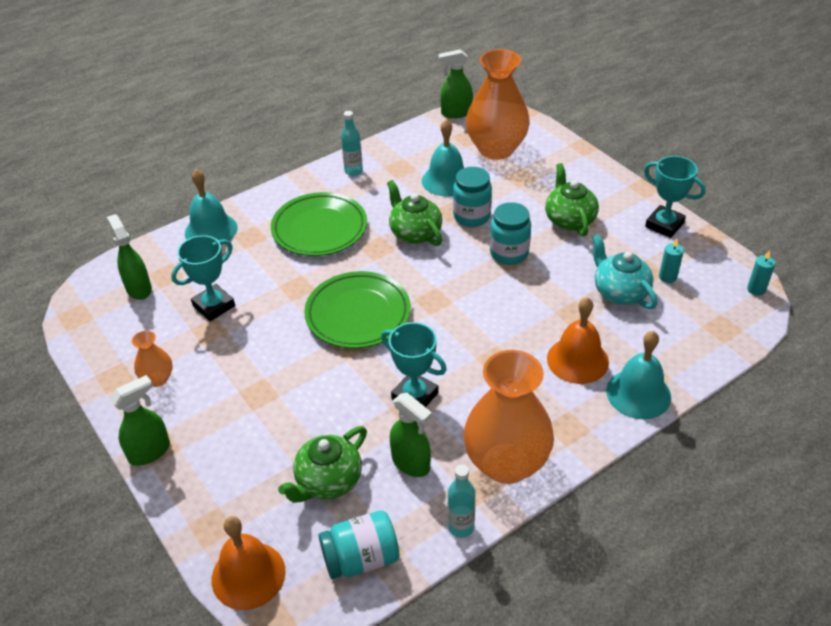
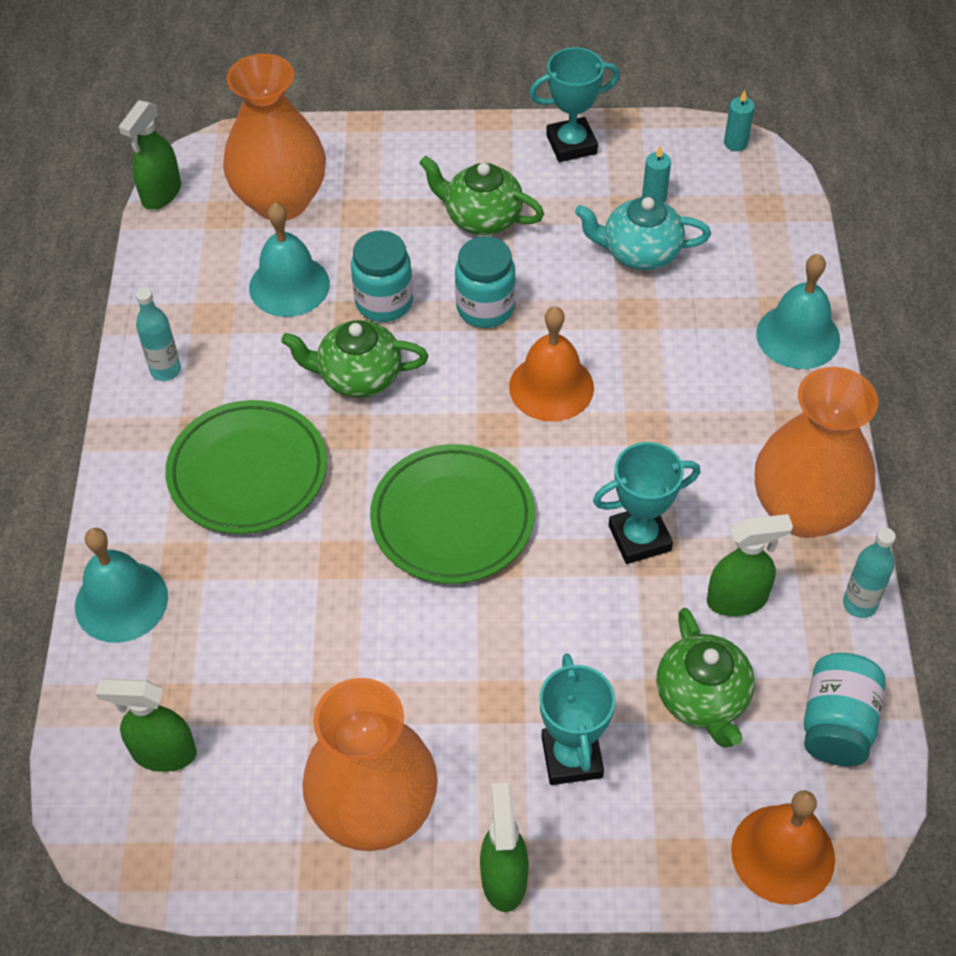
camera: 55 degrees left, 10 degrees up
orange vase [132,330,173,387] -> orange vase [302,678,438,851], size x2.16
turquoise trophy [171,235,235,321] -> turquoise trophy moved to [539,653,615,785]
orange bell [547,297,609,384] -> orange bell moved to [509,306,594,422]

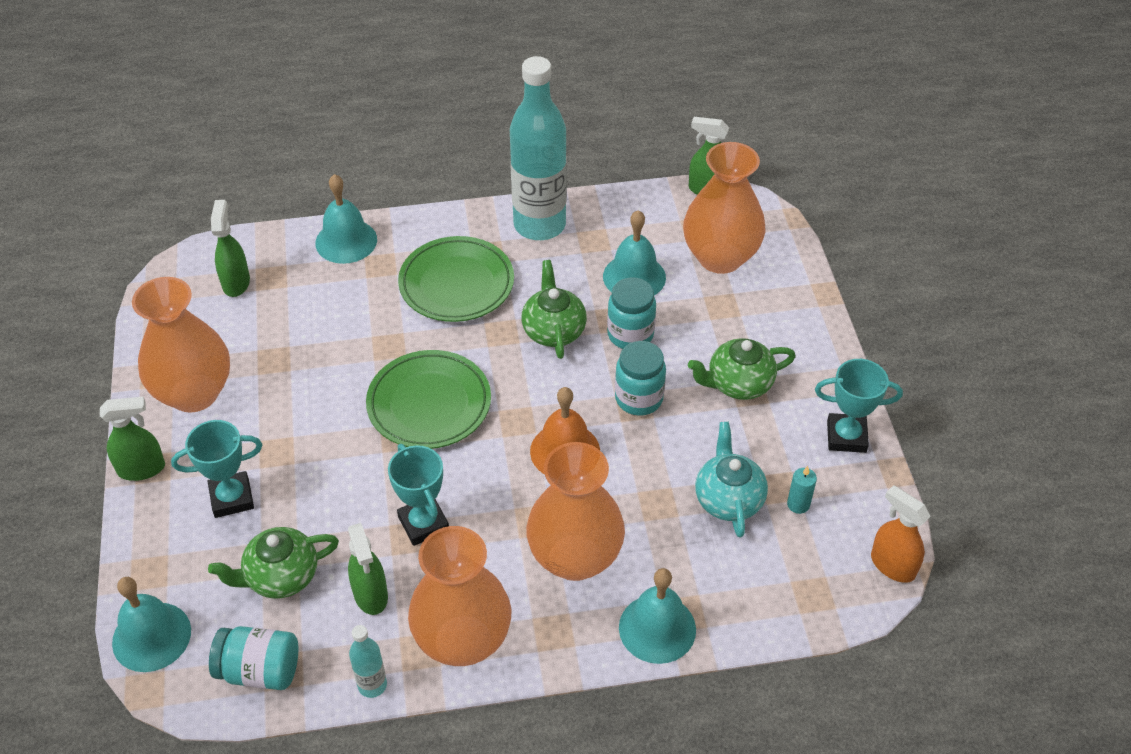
camera: 80 degrees right, 5 degrees down
turquoise bottle [135,287,181,381] -> turquoise bottle [510,56,567,240], size x2.33
green teapot [419,156,544,235] -> green teapot turned 120 degrees counterclockwise [688,338,796,400]
turquoise trophy [529,47,620,162] -> turquoise trophy turned 60 degrees counterclockwise [815,359,903,453]
turquoise candle [724,90,754,151] -> orange spray bottle [871,485,931,583]
orange bell [731,790,835,905] -> turquoise bell [112,577,191,672]
none -> orange vase [526,442,625,581]

